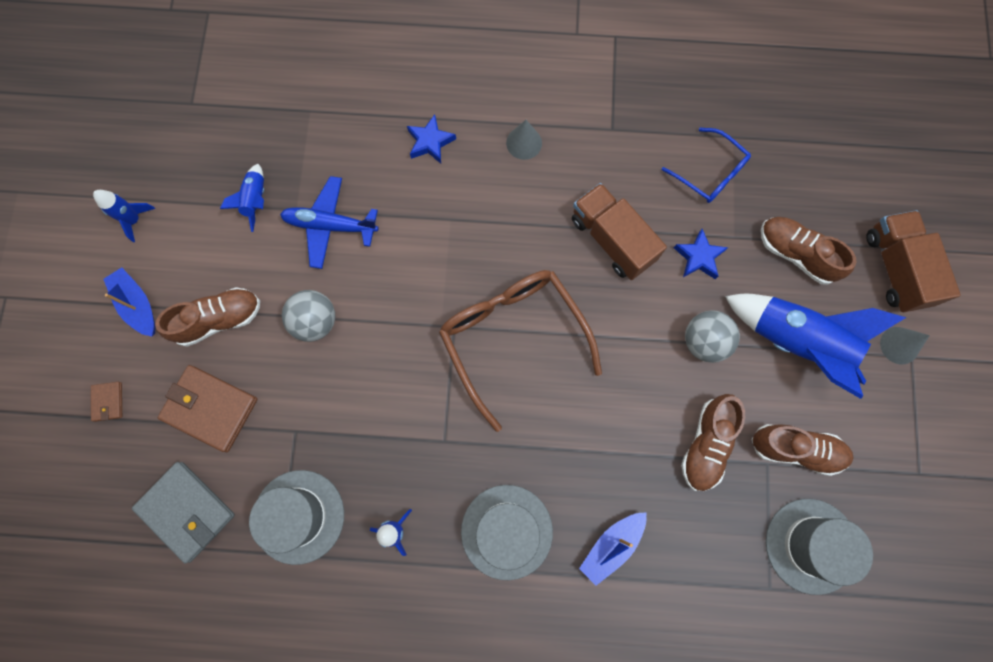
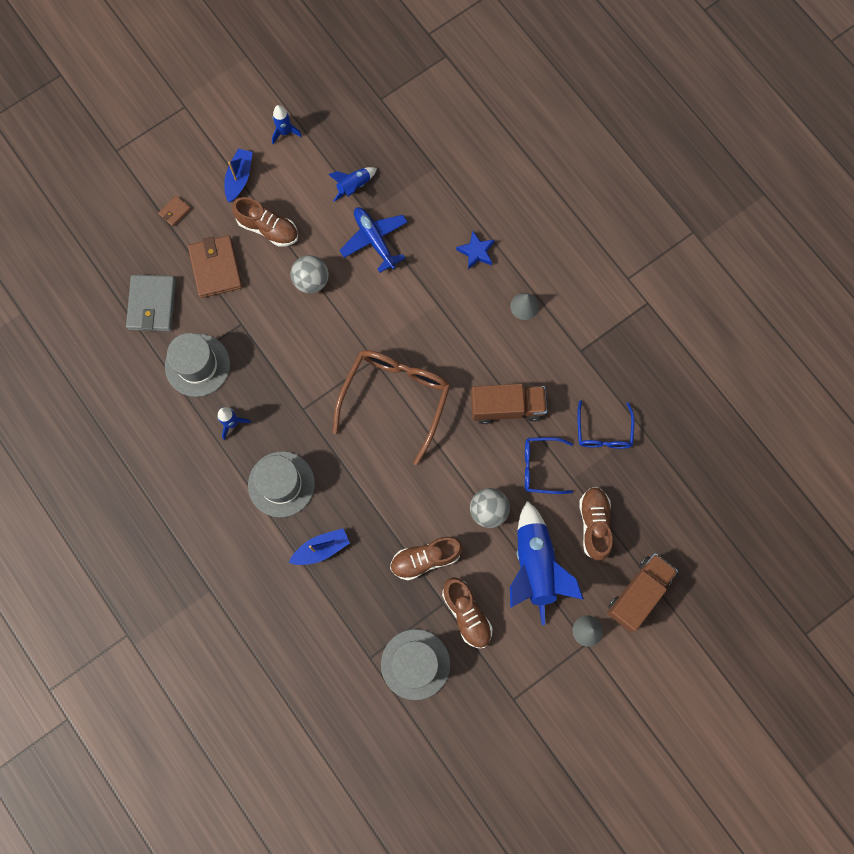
camera: 50 degrees right, 0 degrees up
brown truck [572,183,667,280] -> brown truck turned 75 degrees clockwise [471,384,547,424]
blue boat [579,512,646,586] -> blue boat turned 150 degrees clockwise [289,528,350,565]
blue star [674,229,728,279] -> blue glasses [525,437,573,494]

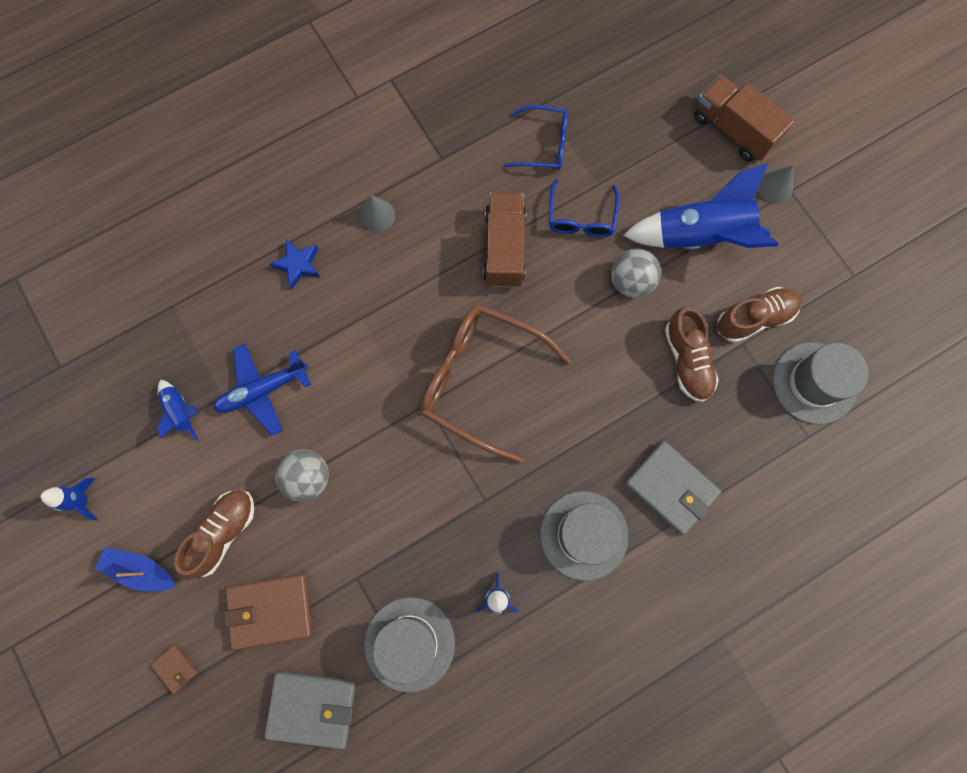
camera: 85 degrees left, 0 degrees up
blue boat [289,528,350,565] -> grey wallet [625,441,721,535]
brown shoe [579,487,613,561] -> none

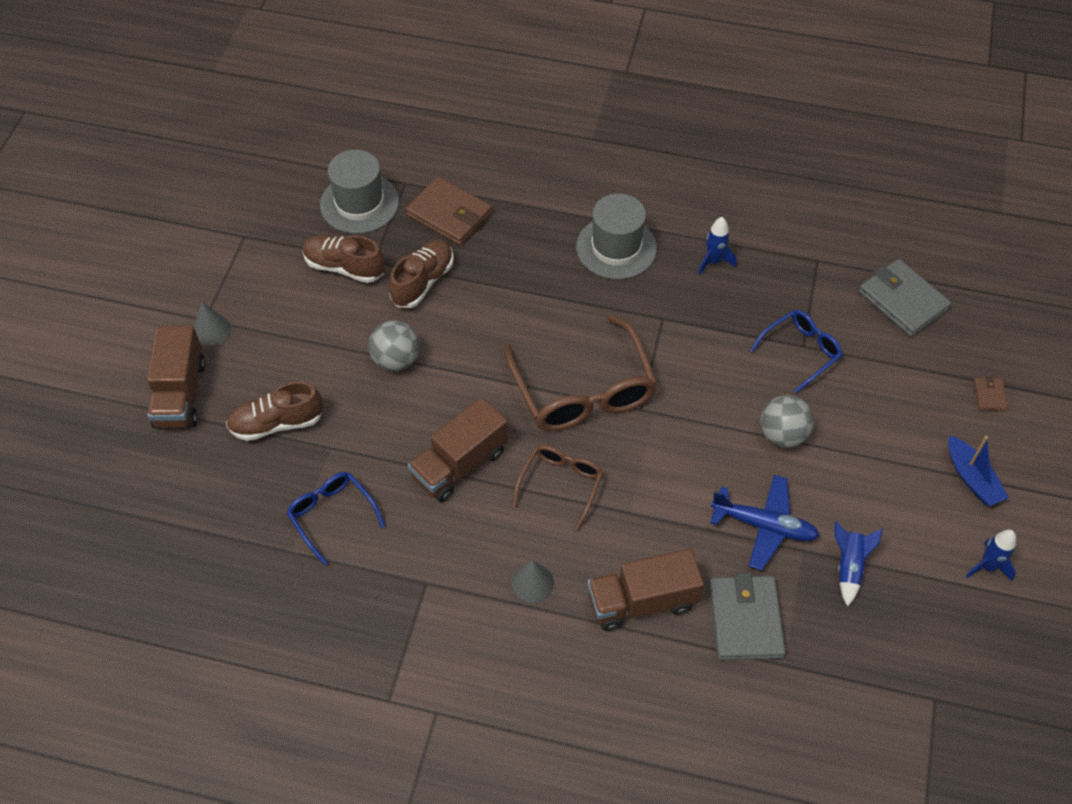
camera: 135 degrees left, 20 degrees down
brown shoe [174,490,254,579] -> brown shoe moved to [226,381,323,441]
brown wallet [224,574,312,650] -> brown wallet moved to [406,176,492,246]
blue star [270,239,320,289] -> brown truck [588,548,704,631]
grey hat [364,597,455,692] -> none
blue glasses [549,179,619,237] -> blue glasses moved to [750,310,843,393]
blue rocket [623,163,778,250] -> none
grey wallet [625,441,721,535] -> grey wallet moved to [709,573,786,660]
none -> brown glasses [512,445,603,531]

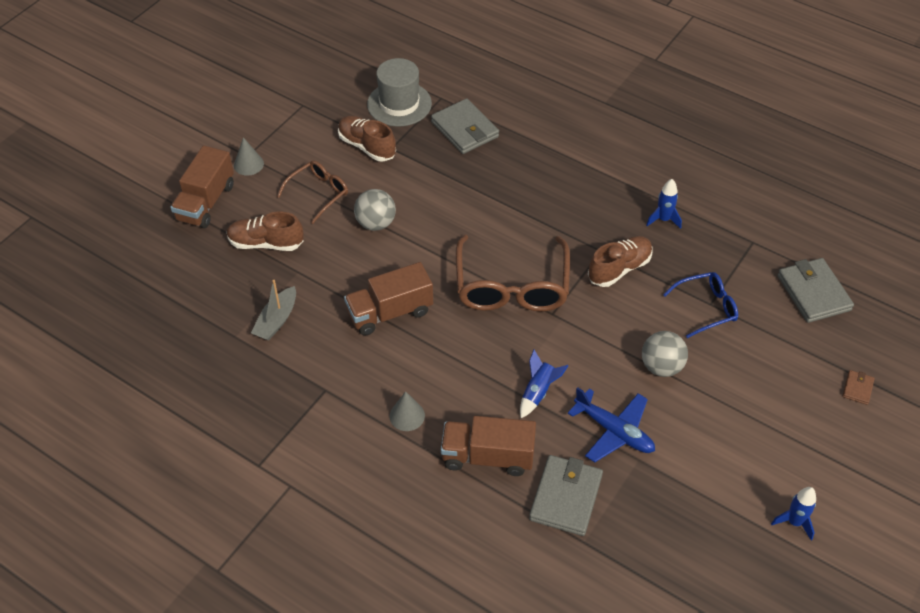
camera: 20 degrees right, 5 degrees down
blue glasses [287,472,385,566] -> grey boat [251,280,296,341]
brown shoe [389,240,454,308] -> brown shoe moved to [588,236,653,287]
brown wallet [406,176,492,246] -> grey wallet [431,98,499,154]
brown glasses [512,445,603,531] -> brown glasses moved to [277,160,348,224]
grey hat [576,194,657,279] -> none
blue rocket [835,521,883,607] -> blue rocket moved to [520,350,568,418]
blue boat [948,435,1009,506] -> none

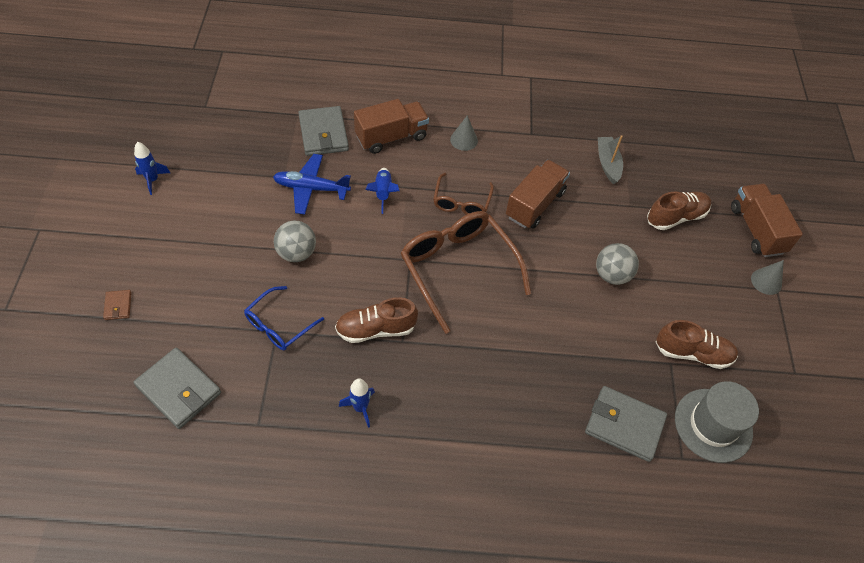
camera: 145 degrees right, 5 degrees up
brown glasses [277,160,348,224] -> brown glasses moved to [433,173,494,215]
brown shoe [588,236,653,287] -> brown shoe turned 60 degrees clockwise [335,297,418,343]

